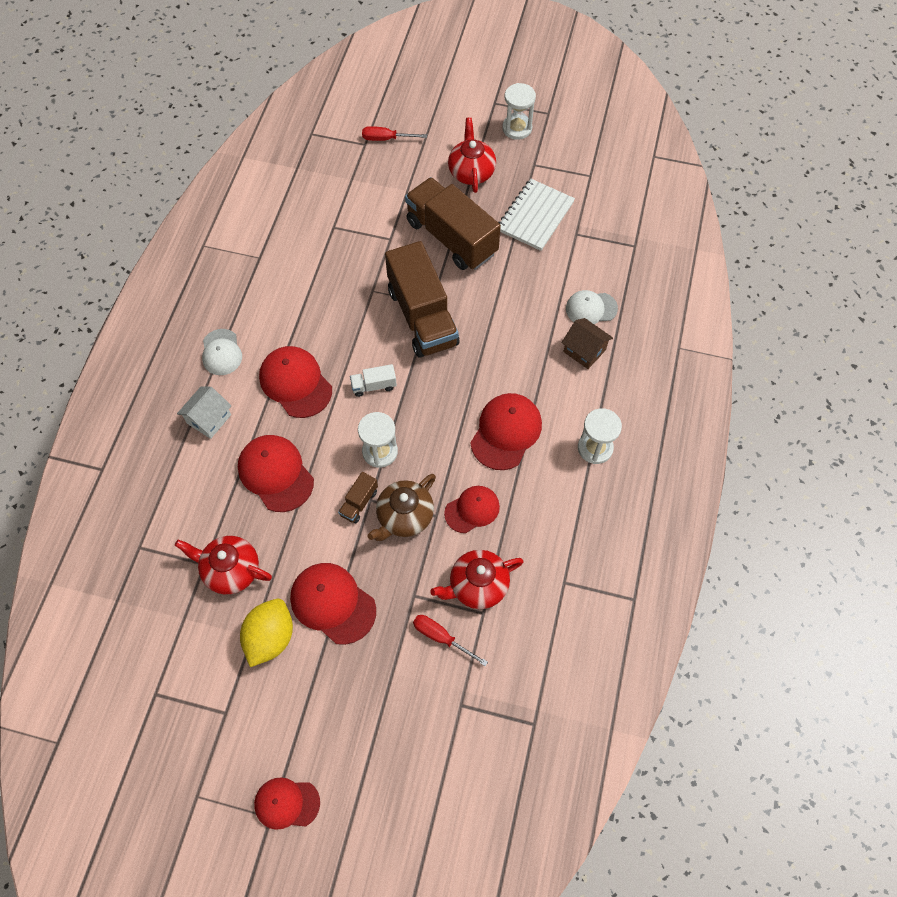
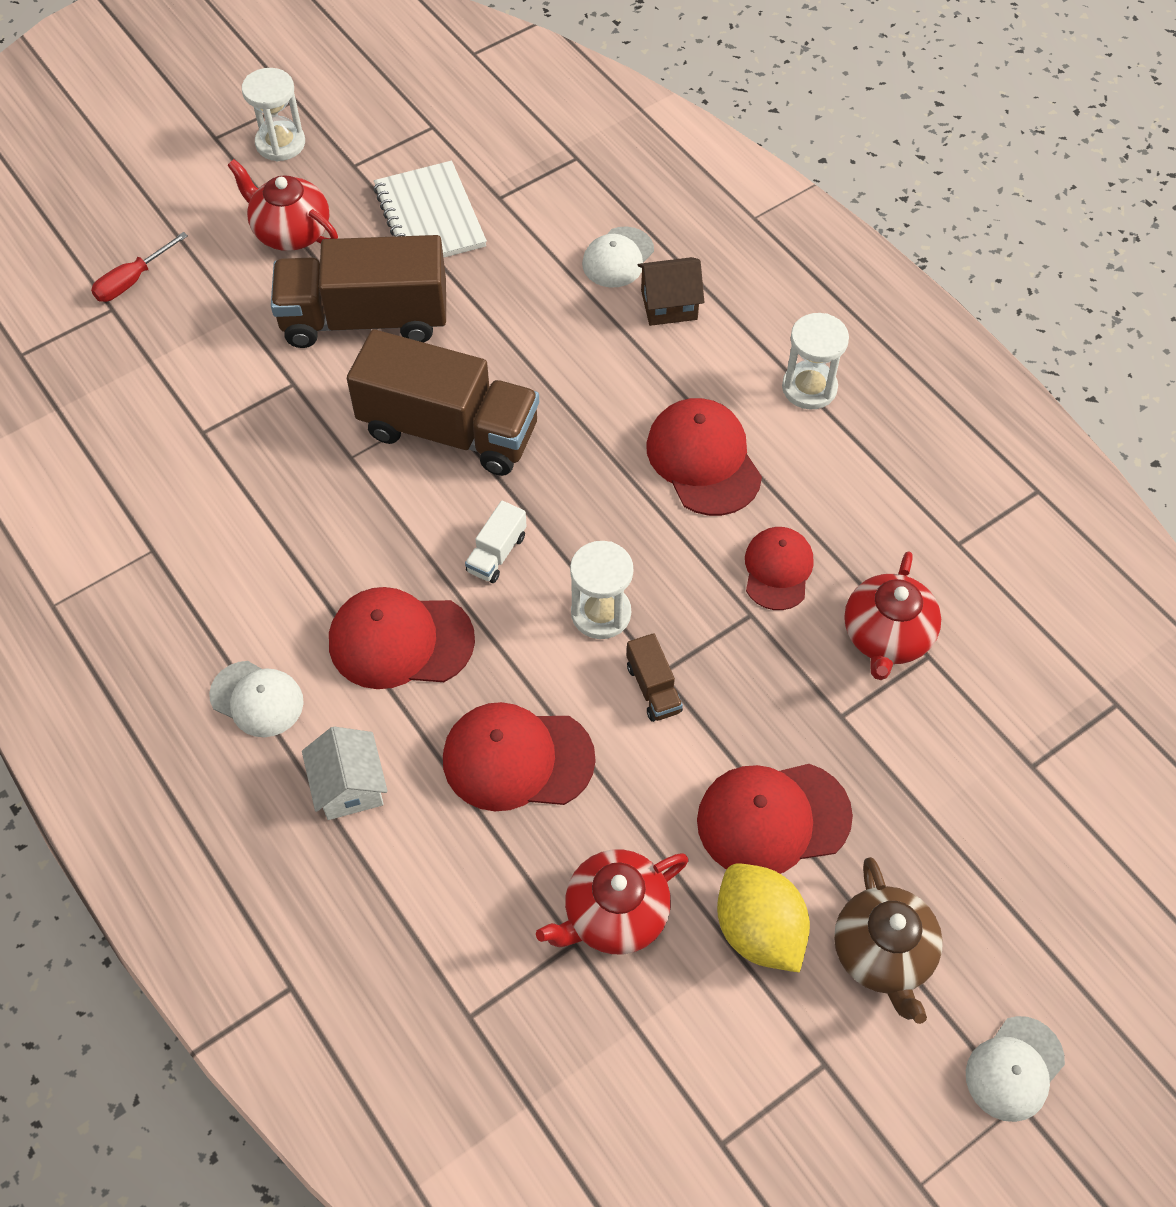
camera: 50 degrees left, 5 degrees down
red cap [254,777,320,830] -> white cap [966,1016,1065,1122]
brown teapot [367,474,436,541] -> brown teapot moved to [834,857,943,1024]
red screwdriver [413,615,488,666] -> none

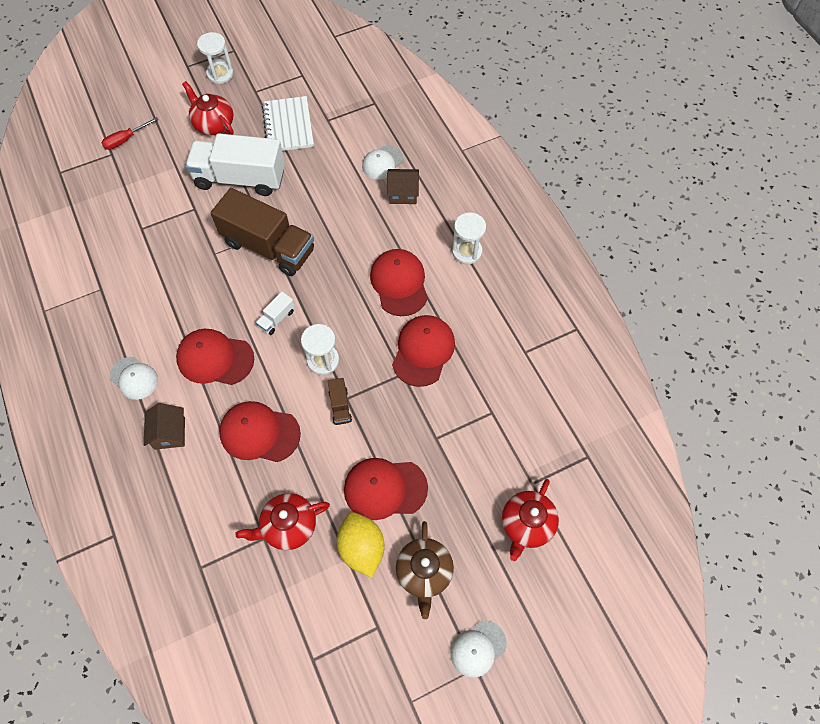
camera: 10 degrees right, 5 degrees up
brown truck [271,235,446,348] -> white truck [185,133,285,196]
white house [302,726,388,820] -> brown house [144,403,185,450]
red cap [745,527,814,610] -> red cap [392,315,455,387], size x1.53
red teapot [844,551,941,680] -> red teapot moved to [502,479,559,561]

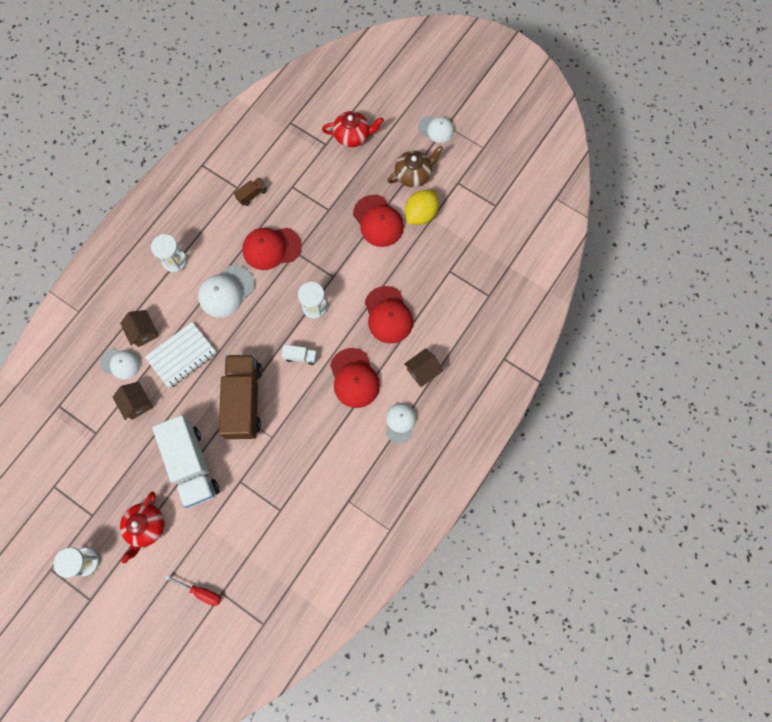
camera: 120 degrees left, 10 degrees up
red teapot [235,493,330,550] -> none
white notebook [262,96,314,151] -> white notebook moved to [145,322,216,388]
brown truck [328,378,352,425] -> brown truck moved to [234,177,267,206]
red cap [370,249,428,316] -> white cap [198,265,255,318]
none -> brown house [112,382,153,420]

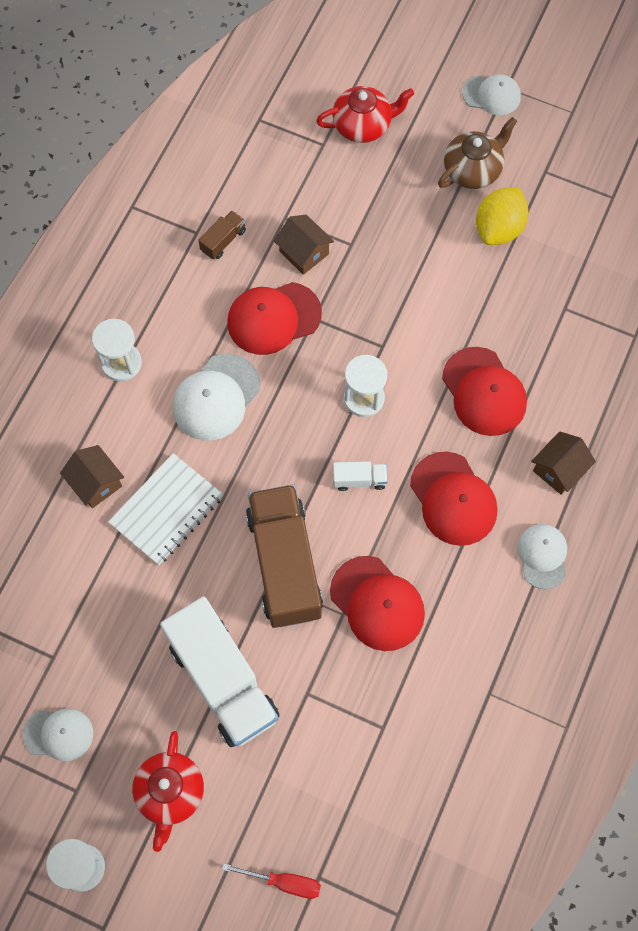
camera: 10 degrees left, 5 degrees down
white cap [100,349,141,380] -> white cap moved to [23,709,93,761]
brown house [112,382,153,420] -> brown house moved to [274,215,334,275]
red cap [353,195,404,247] -> red cap moved to [330,556,425,651]

